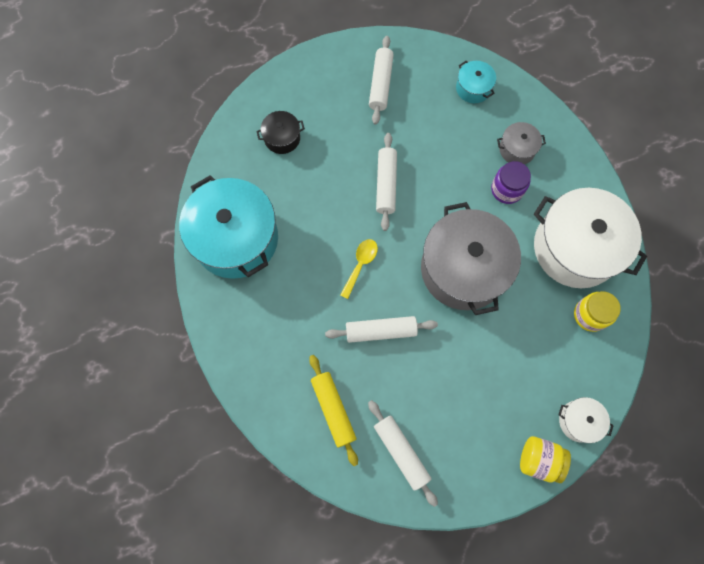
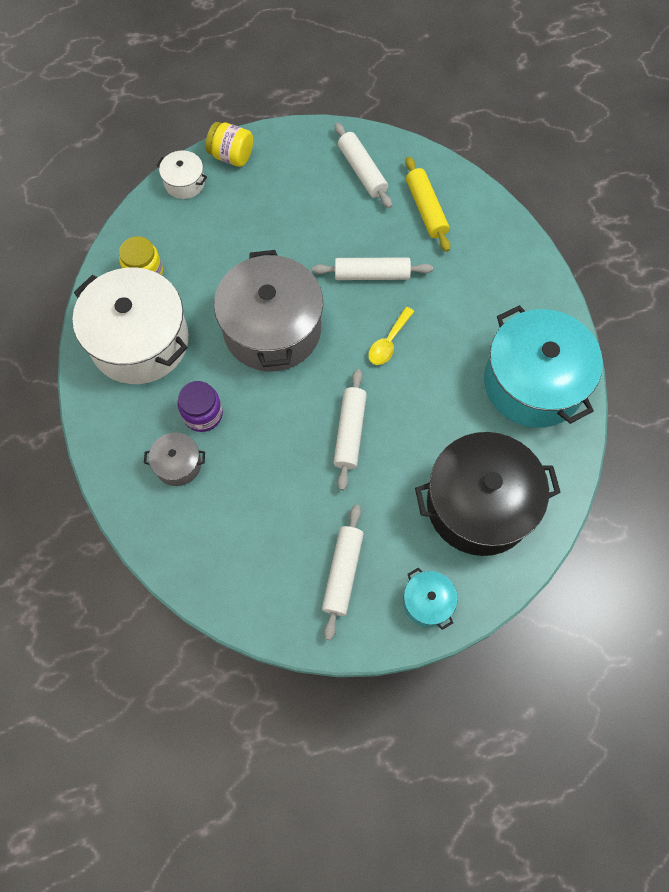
camera: 175 degrees left, 5 degrees down
black pot [256,111,305,154] -> black pot [415,432,561,556], size x2.23
turquoise pot [456,61,496,103] -> turquoise pot moved to [403,568,458,630]

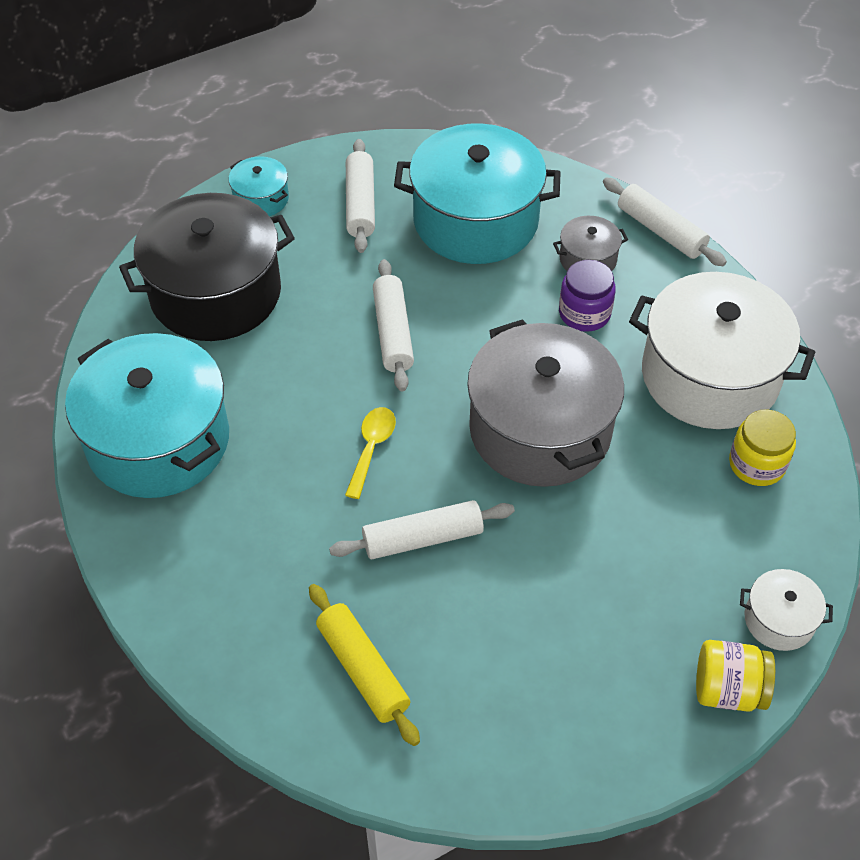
camera: 165 degrees right, 15 degrees down
white rolling pin [334,123,392,208] -> white rolling pin moved to [603,177,727,266]
none -> turquoise pot [394,124,561,264]

